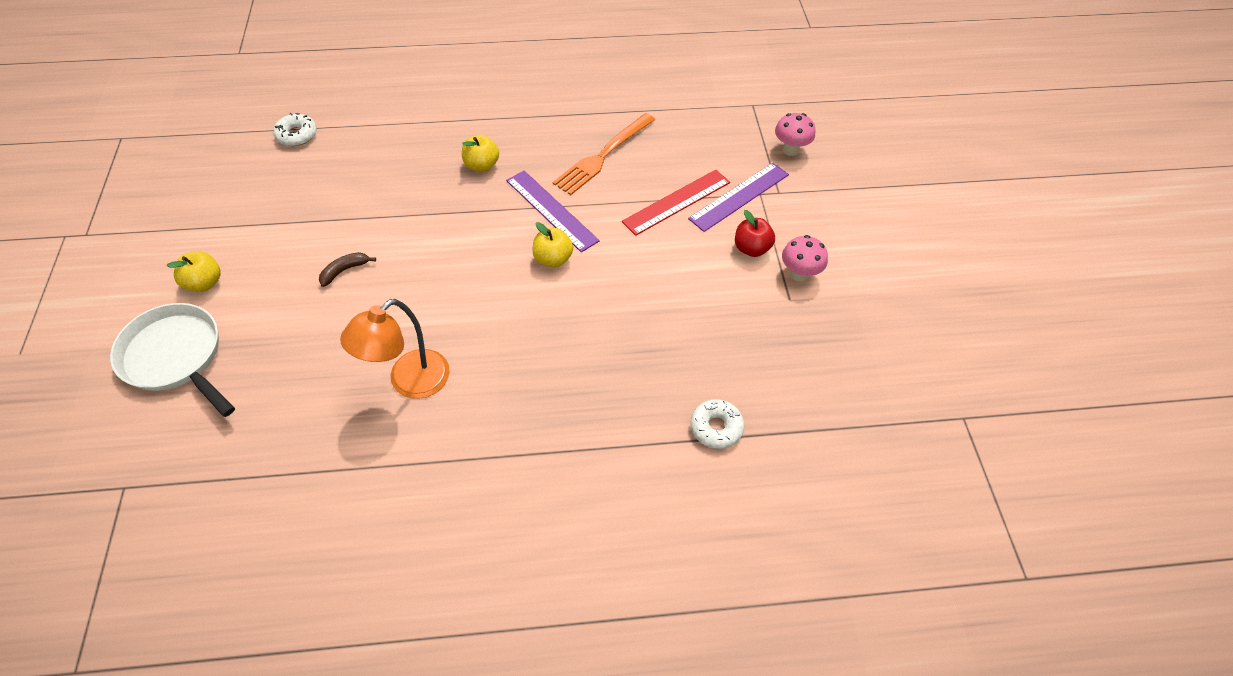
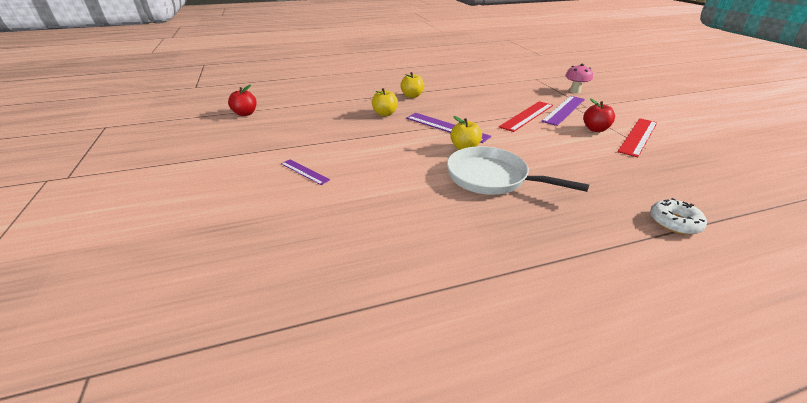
camera: 10 degrees left, 20 degrees down
white pan [110,303,235,417] -> white pan moved to [447,146,589,195]
yellow apple [167,251,221,292] -> yellow apple moved to [400,72,424,98]
white donut [273,113,317,146] -> red apple [228,84,257,116]
brown banana [319,252,376,287] -> purple ruler [281,159,330,185]
orange lamp [340,299,450,399] -> none
orange fork [553,113,655,195] -> none
pink mushroom [782,235,828,282] -> red ruler [618,118,657,158]

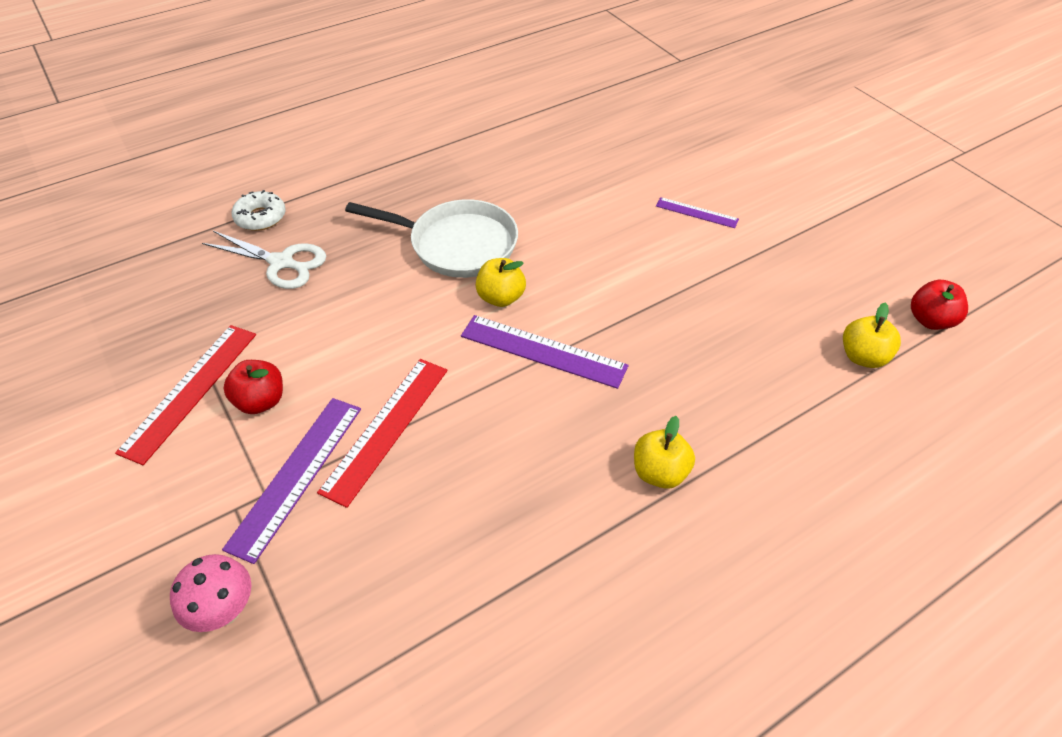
camera: 165 degrees right, 15 degrees up
yellow apple [372,88,398,116] -> yellow apple moved to [843,303,901,368]
none -> white scissors [202,231,326,289]

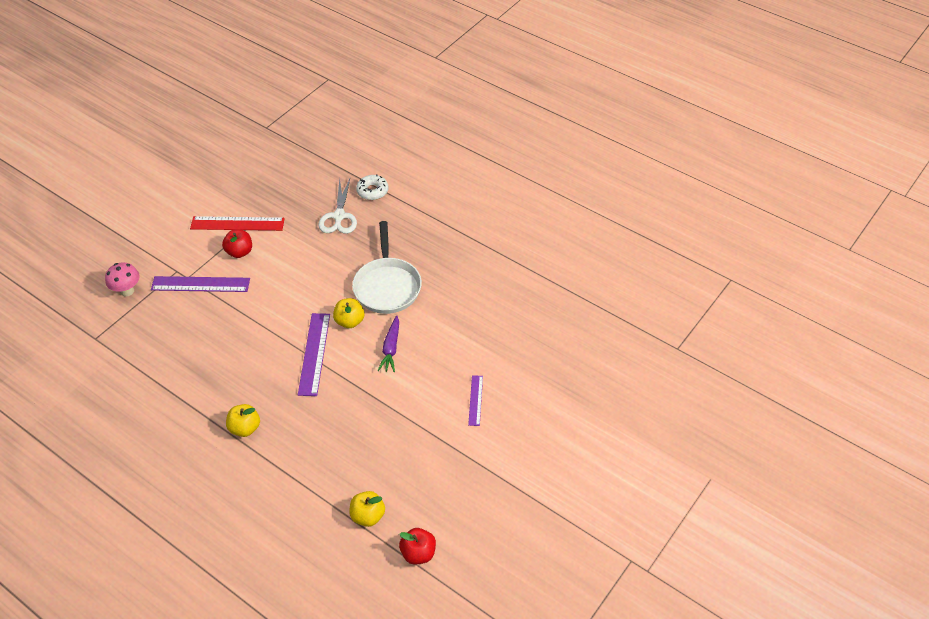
camera: 70 degrees right, 0 degrees up
red ruler [317,359,448,508] -> none
none -> purple carrot [377,316,399,372]

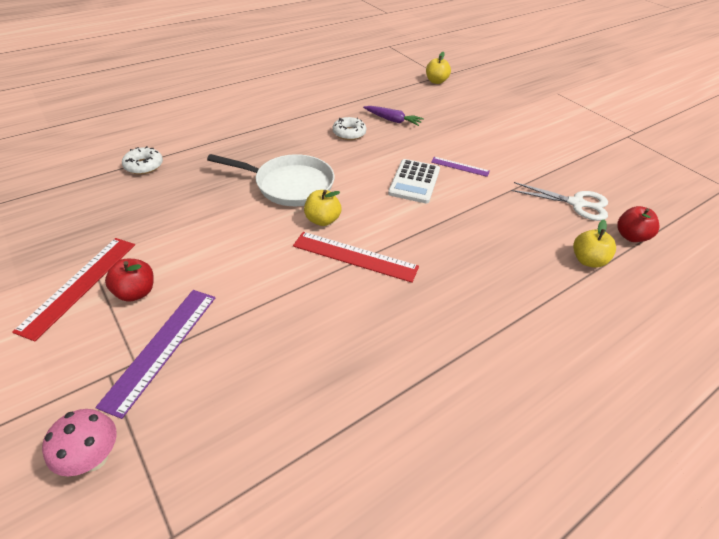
camera: 75 degrees left, 5 degrees down
yellow apple [226,404,260,437] -> yellow apple moved to [426,52,451,84]
purple ruler [298,313,330,396] -> red ruler [293,232,419,283]
white scissors [319,179,357,234] -> white scissors moved to [512,182,608,221]
purple carrot [377,316,399,372] -> purple carrot moved to [363,106,424,126]
none -> white donut [332,117,366,140]
none -> white calculator [388,159,440,204]

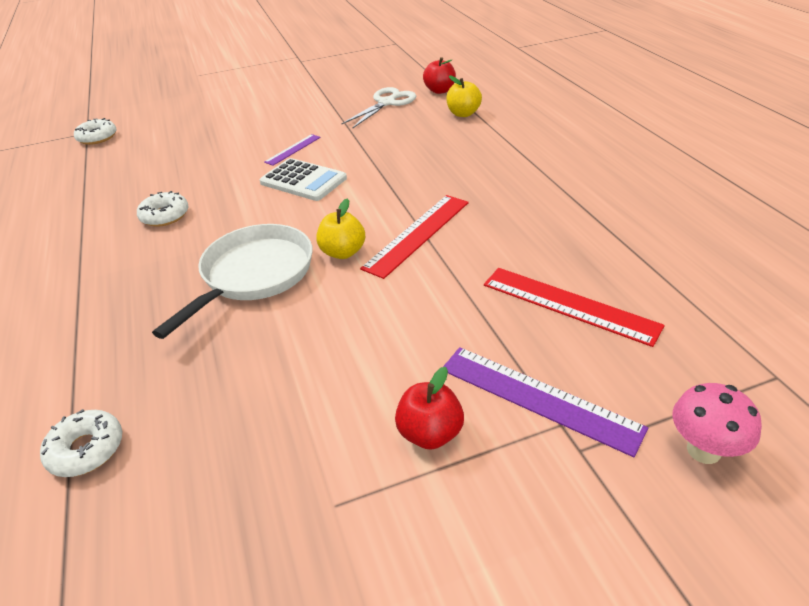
camera: 70 degrees left, 5 degrees down
red ruler [12,238,135,341] -> red ruler moved to [484,268,665,347]
purple carrot [363,106,424,126] -> none
yellow apple [426,52,451,84] -> white donut [74,118,117,145]

